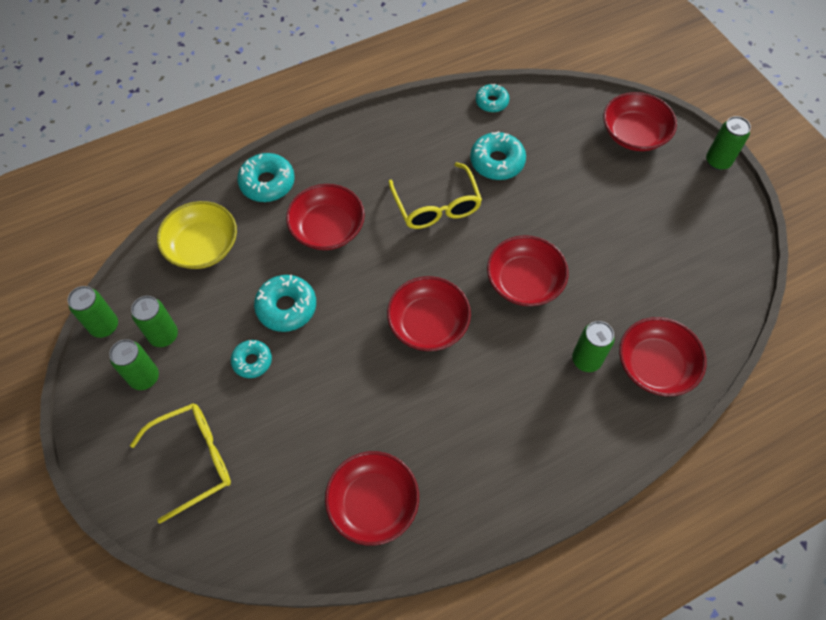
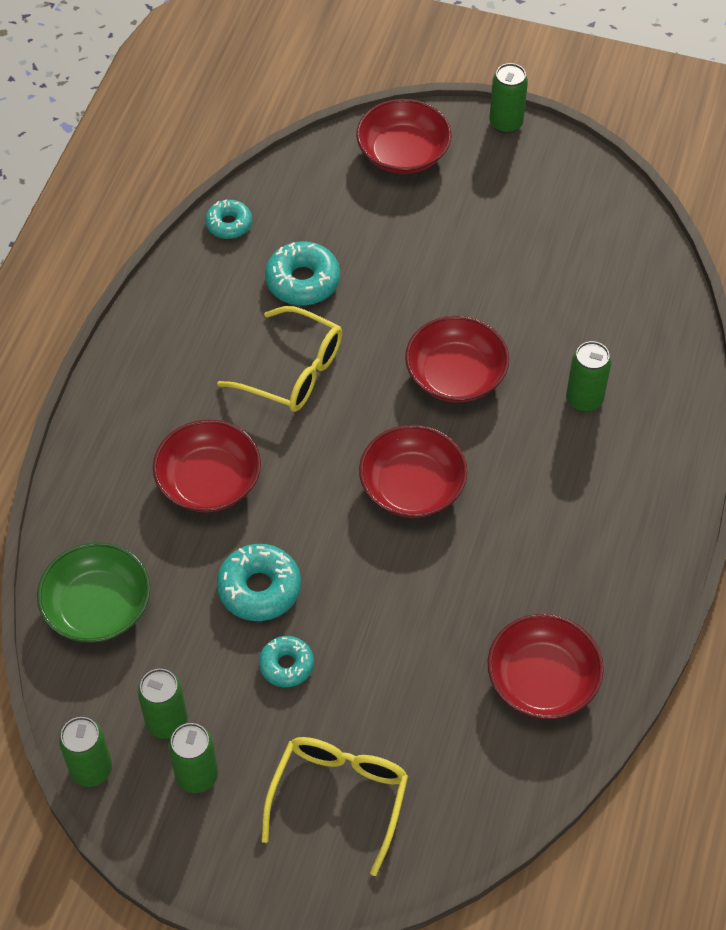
camera: 45 degrees left, 5 degrees down
yellow bowl [157,201,237,269] -> green bowl [37,542,150,643]
turquoise donut [237,153,295,202] -> none
red bowl [619,317,707,396] -> none

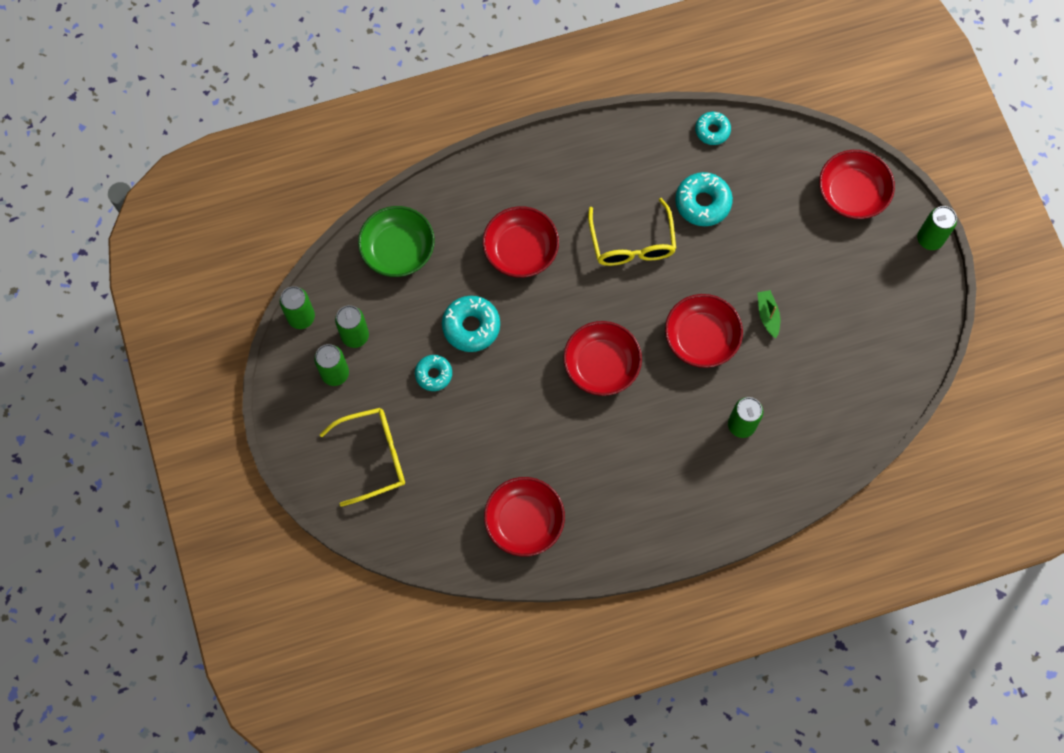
camera: 55 degrees right, 15 degrees up
none -> green boat [757,290,780,338]

